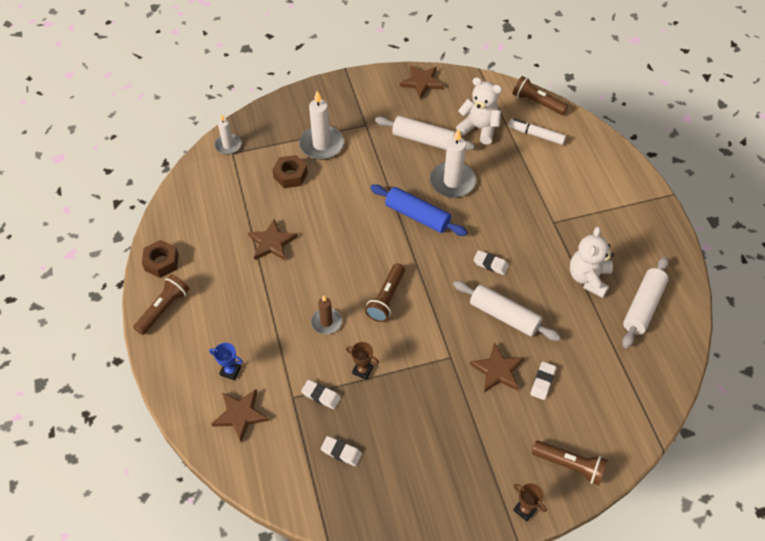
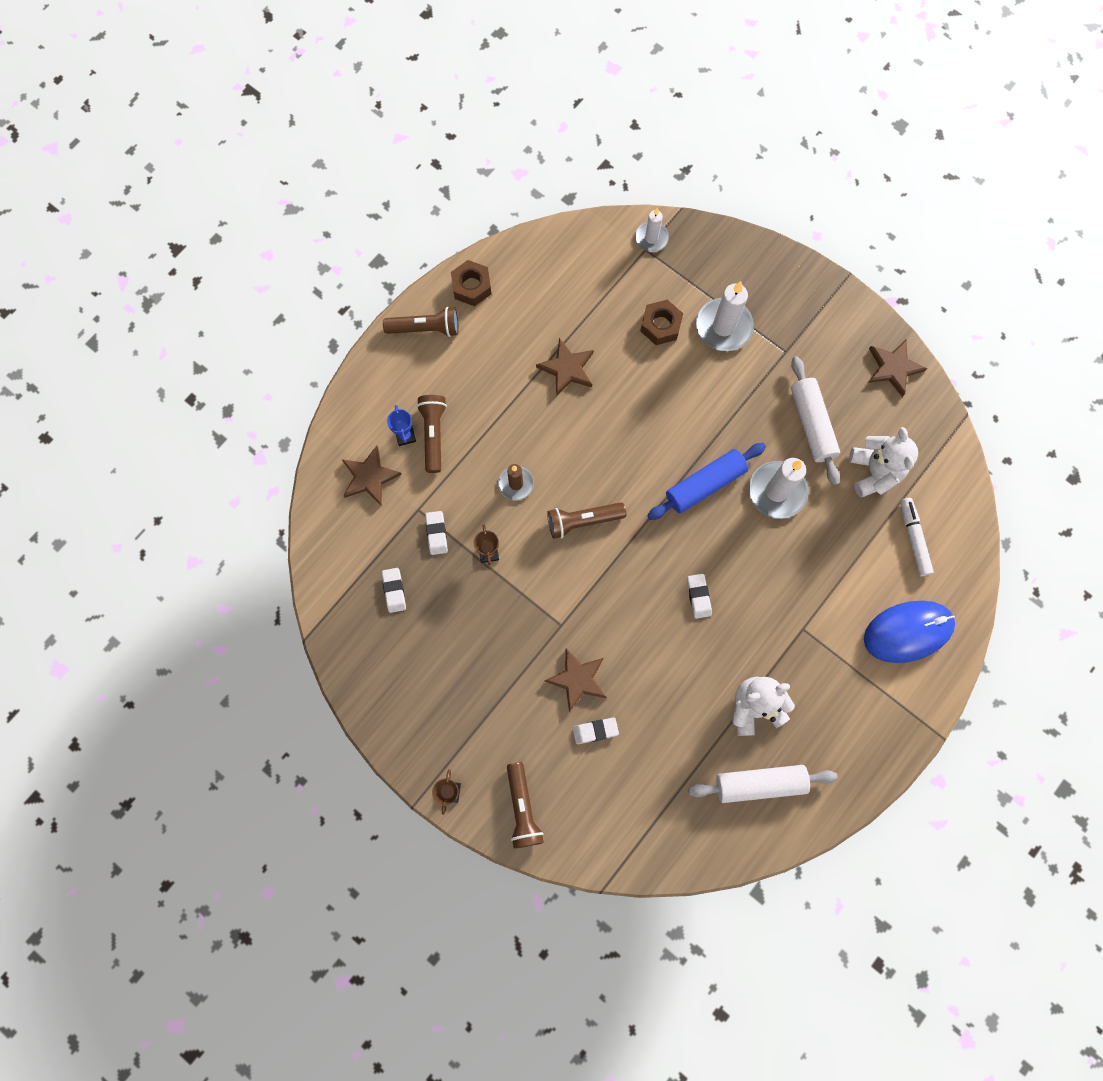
camera: 55 degrees right, 20 degrees up
blue rolling pin [370,184,467,236] -> blue rolling pin turned 60 degrees clockwise [648,443,766,520]
white rolling pin [453,281,560,341] -> none
brown flashlight [513,76,568,115] -> brown flashlight moved to [417,395,447,473]
none -> blue mouse [864,601,955,663]

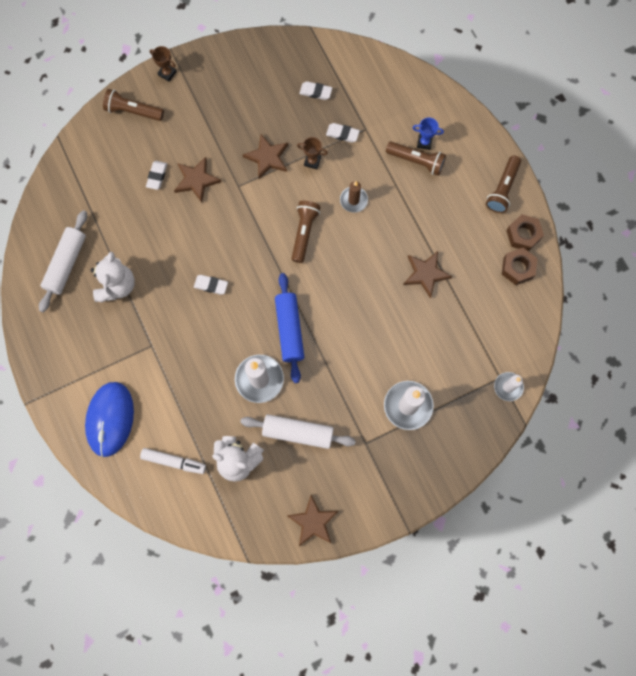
camera: 115 degrees right, 0 degrees up
brown star [342,446,402,505] -> brown star moved to [243,134,288,179]
brown nut [640,300,683,345] -> brown nut moved to [502,248,538,285]

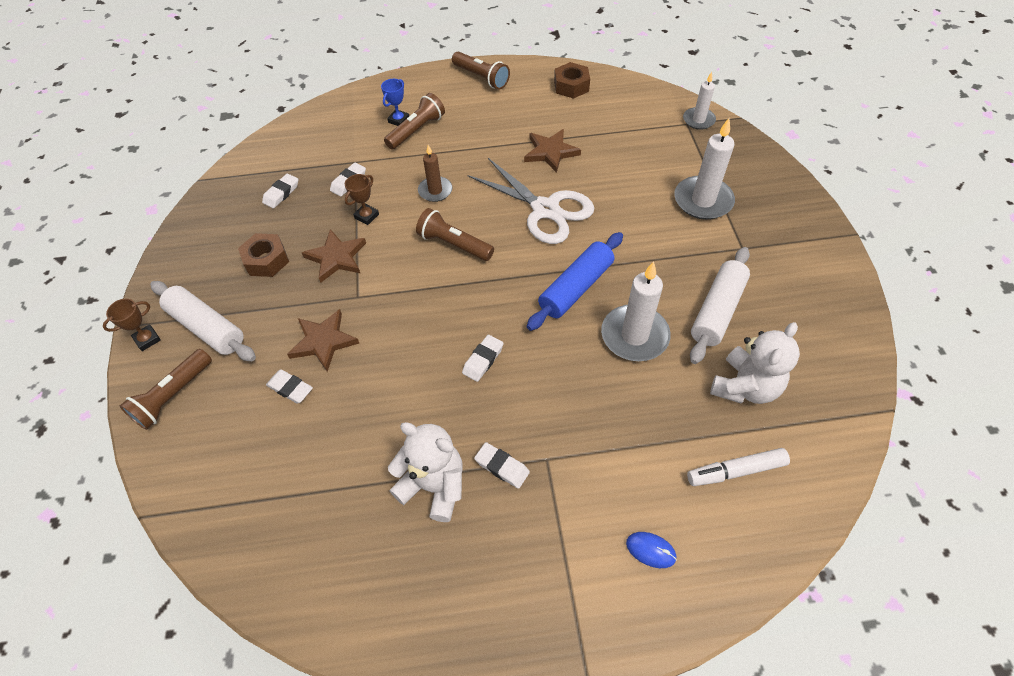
camera: 70 degrees left, 20 degrees down
white rolling pin [39,210,87,312] -> white rolling pin moved to [150,281,256,362]
blue mouse [85,382,134,457] -> blue mouse [626,532,677,568], size x0.40
white marker [140,448,206,474] -> white marker turned 135 degrees counterclockwise [687,448,790,486]
blue rolling pin [275,273,304,383] -> blue rolling pin turned 60 degrees counterclockwise [527,232,623,331]
brown star [287,495,338,546] -> none
brown nut [506,214,544,251] -> brown nut moved to [238,233,289,277]
none -> white scissors [467,158,594,244]
none -> white eraser [474,442,530,489]

